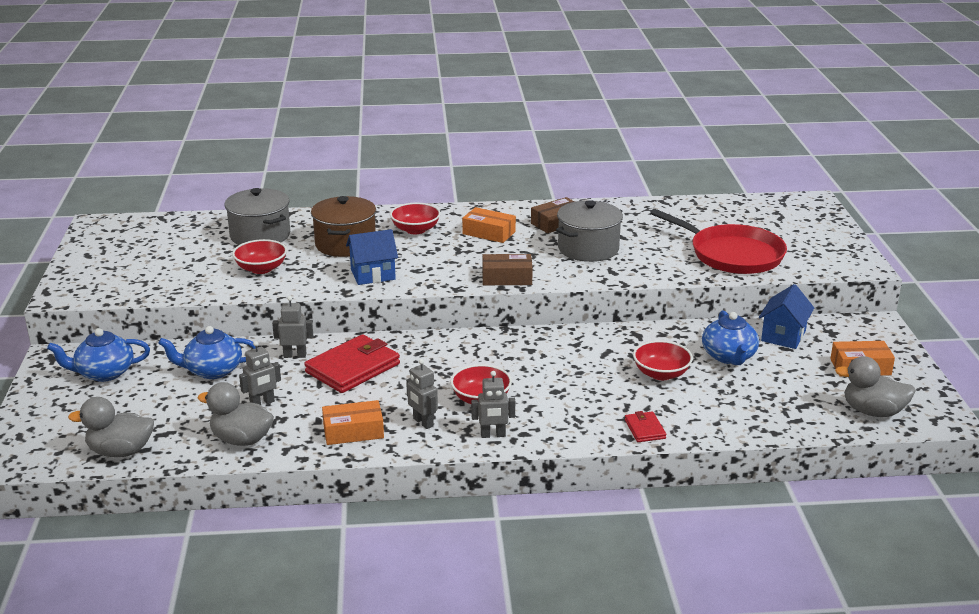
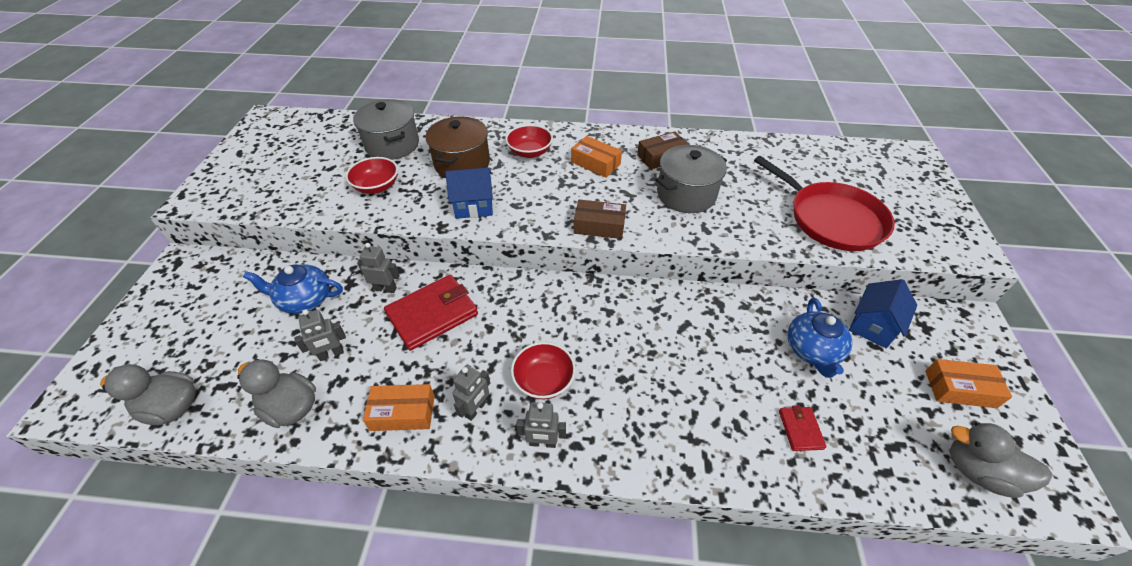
camera: 10 degrees right, 20 degrees up
blue teapot [47,328,150,382] -> none
grey robot [406,359,438,429] -> grey robot turned 120 degrees counterclockwise [452,365,490,421]
red wallet [625,411,666,442] -> red wallet moved to [779,405,826,451]
red bowl [633,340,693,380] -> none

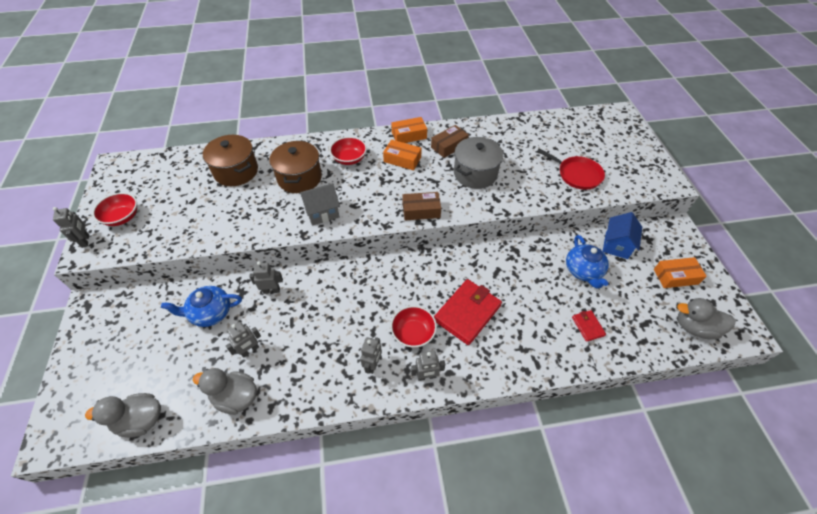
camera: 15 degrees left, 5 degrees up
red bowl [346,157,398,194] -> red bowl moved to [92,193,137,226]
grey pot [353,99,419,160] -> brown pot [203,135,258,186]
orange box [363,384,435,431] -> orange box moved to [391,117,427,143]
red wallet [384,275,478,351] -> red wallet moved to [434,279,502,345]
blue house [445,168,493,219] -> grey house [299,183,340,226]
red pan [754,156,895,251] -> red pan [537,149,605,190], size x0.67
none -> grey robot [53,207,89,248]

